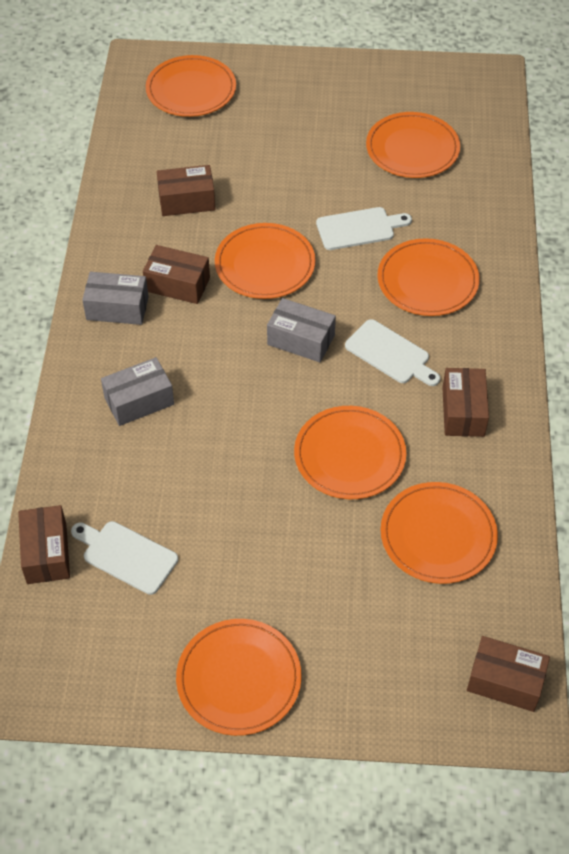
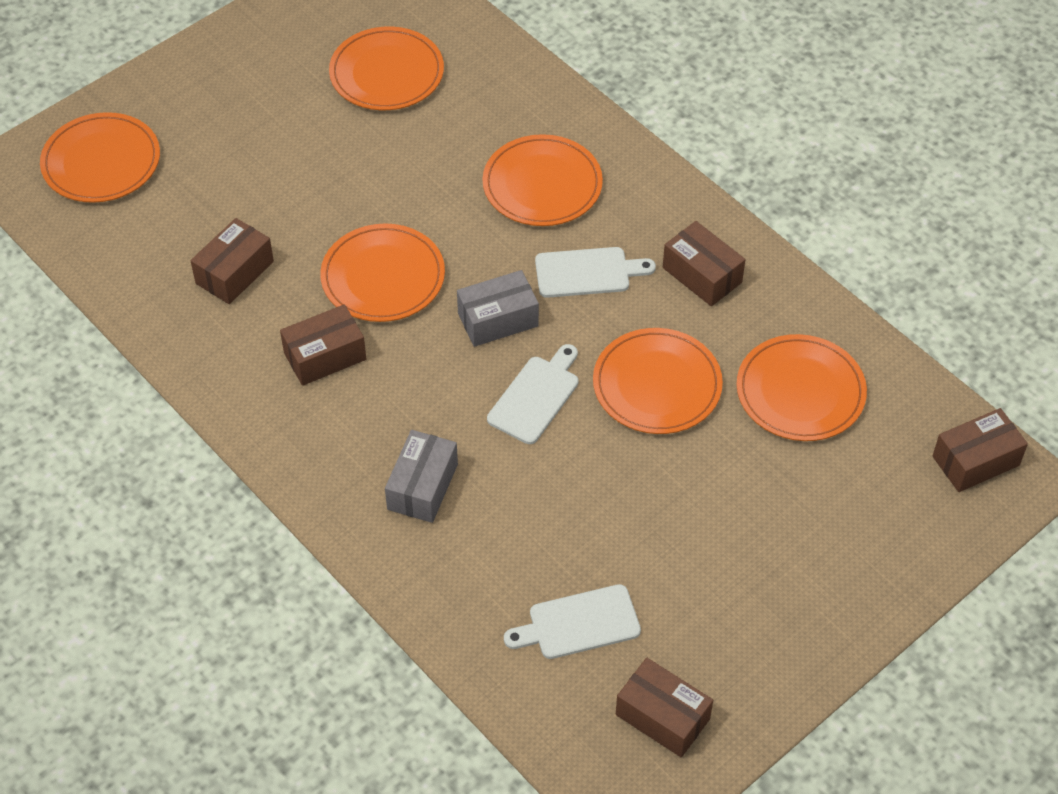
camera: 45 degrees left, 0 degrees up
brown box [18,505,70,584] -> brown box moved to [616,658,713,758]
grey box [82,272,149,325] -> none
orange plate [176,619,302,736] -> none
white cutting board [316,207,412,250] -> white cutting board moved to [487,344,579,444]

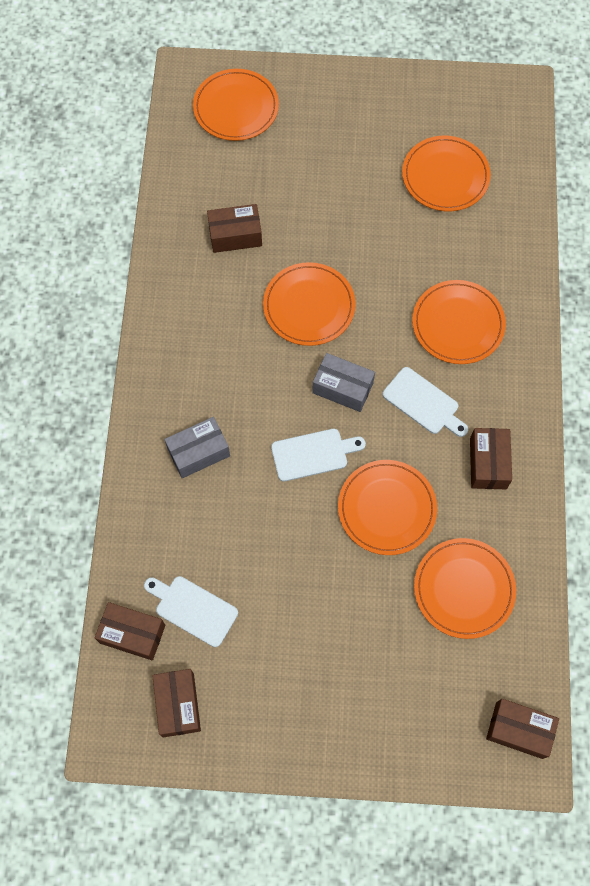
camera: 45 degrees right, 15 degrees up
brown box [280,304,366,386] -> brown box moved to [95,602,165,661]

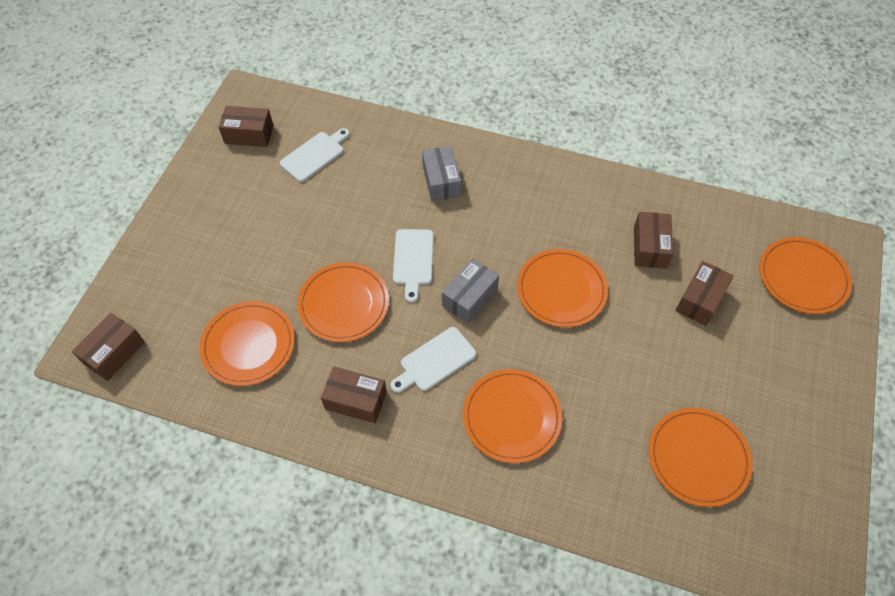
camera: 105 degrees right, 10 degrees down
brown box [95,602,165,661] -> brown box moved to [675,261,734,326]

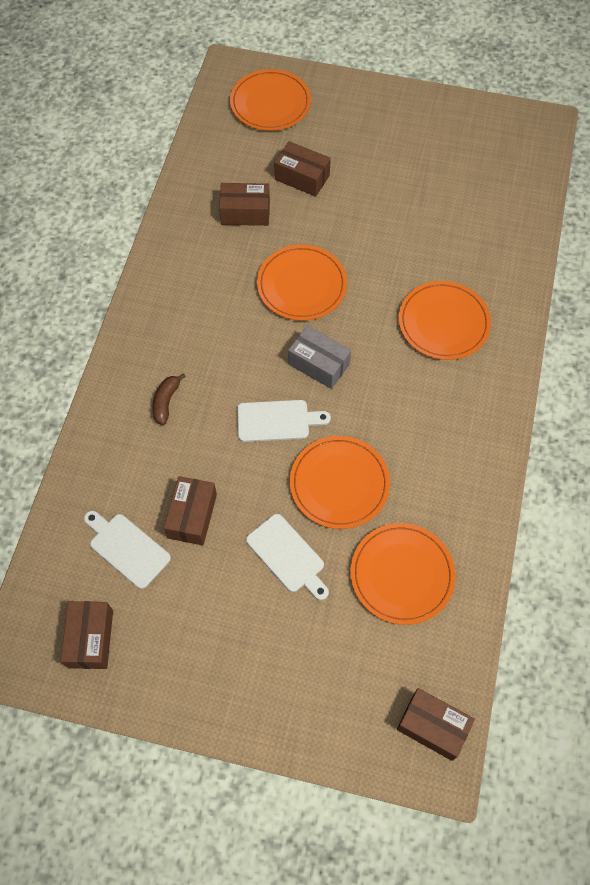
camera: 95 degrees left, 5 degrees up
brown box [321,366,387,423] -> brown box moved to [164,476,217,545]
white cutting board [390,327,476,393] -> white cutting board moved to [246,514,329,600]
grey box [422,146,461,201] -> brown banana [152,373,186,425]
orange plate [649,408,753,507] -> none

